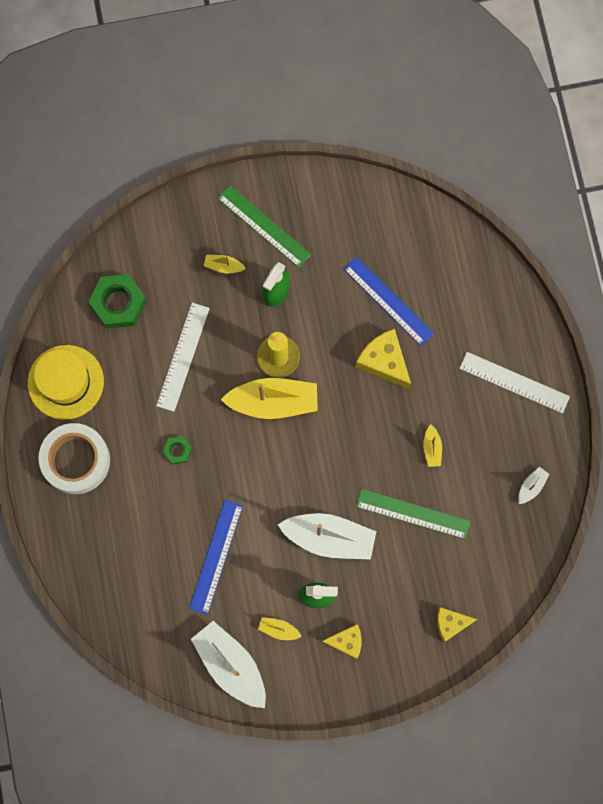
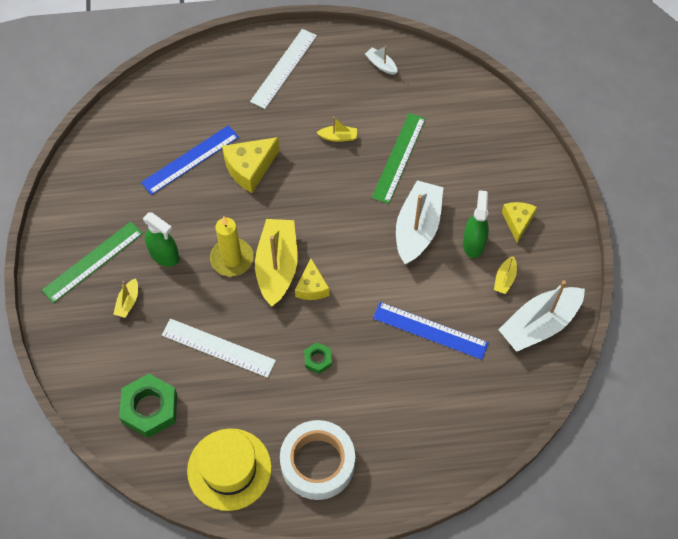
camera: 85 degrees left, 15 degrees down
yellow cheese [437,607,478,642] -> yellow cheese moved to [295,258,330,300]

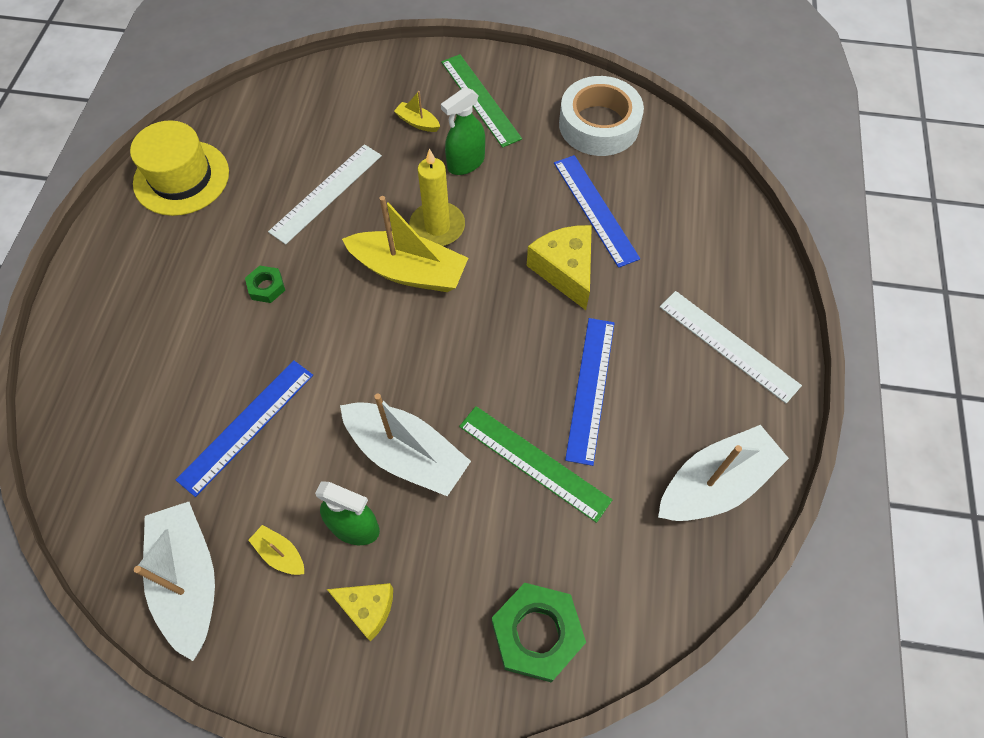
camera: 105 degrees right, 0 degrees up
green nut [119,374,177,438] -> green nut moved to [492,583,586,682]
white tape [280,420,355,500] -> white tape moved to [559,76,644,156]
yellow cheese [295,258,330,300] -> none
yellow boat [316,117,357,142] -> blue ruler [565,318,615,466]
white boat [365,46,398,75] -> white boat [658,425,789,521], size x2.24

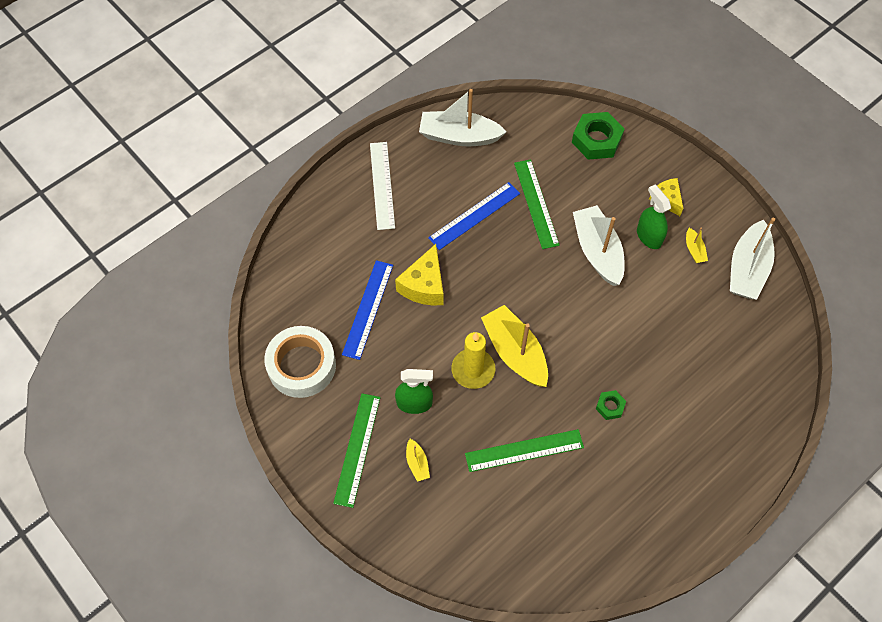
camera: 140 degrees left, 0 degrees up
yellow hat [130,120,229,216] -> none
blue ruler [176,360,313,497] -> none
white ruler [268,144,382,244] -> green ruler [465,429,584,472]

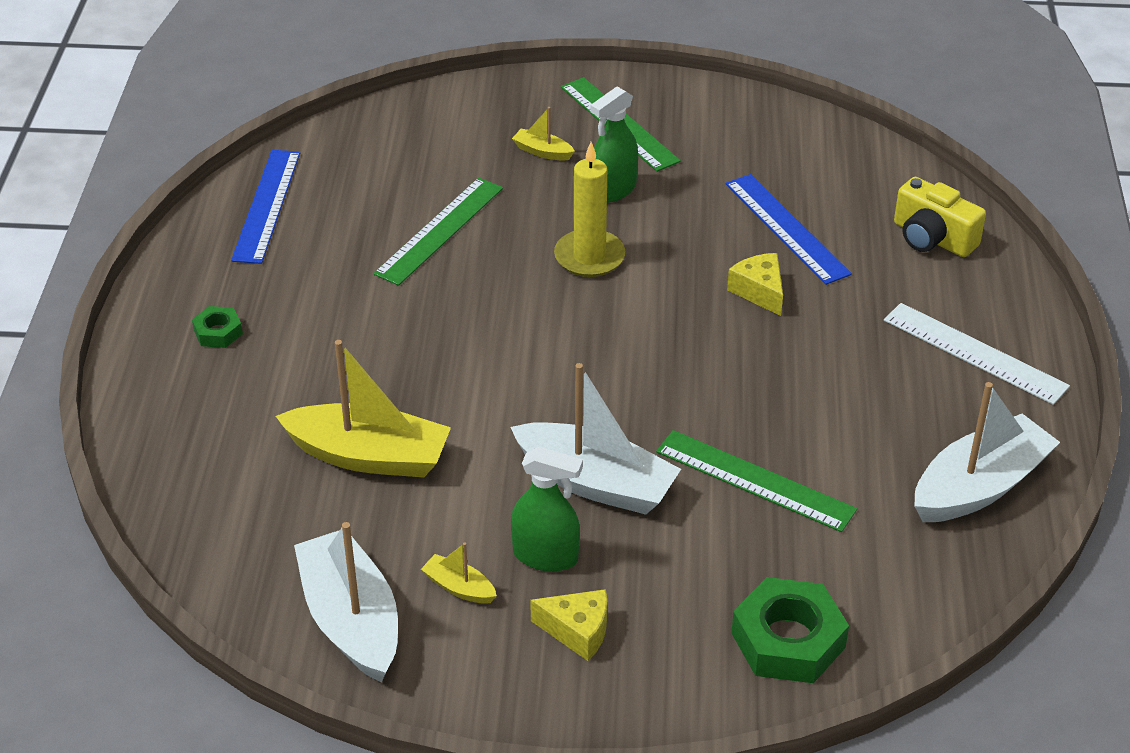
camera: 135 degrees right, 20 degrees down
white tape [264,326,336,398] -> none
yellow cheese [395,244,443,306] -> yellow cheese [727,253,783,316], size x0.65
blue ruler [428,182,520,250] -> blue ruler moved to [231,150,300,264]
yellow boat [481,305,548,387] -> yellow boat moved to [276,340,451,478]
green nut [596,390,626,420] -> green nut moved to [192,306,243,348]
none -> yellow camera [894,177,986,257]

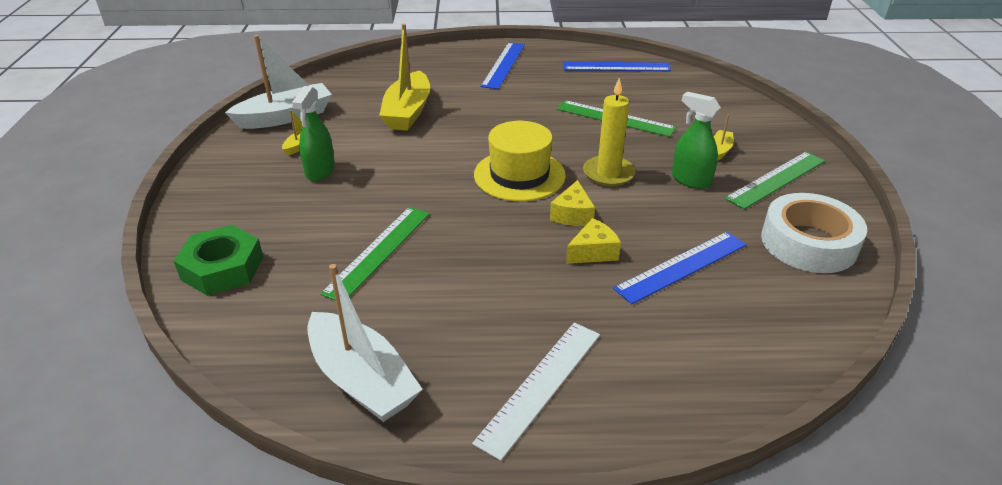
camera: 85 degrees right, 5 degrees down
green nut [192,306,243,348] -> blue ruler [481,42,525,89]
white boat [511,363,681,515] -> none
yellow cheese [530,589,607,661] -> yellow cheese moved to [550,180,595,226]
yellow camera [894,177,986,257] -> none
none -> yellow hat [474,121,566,201]
none -> white tape [761,193,867,273]

